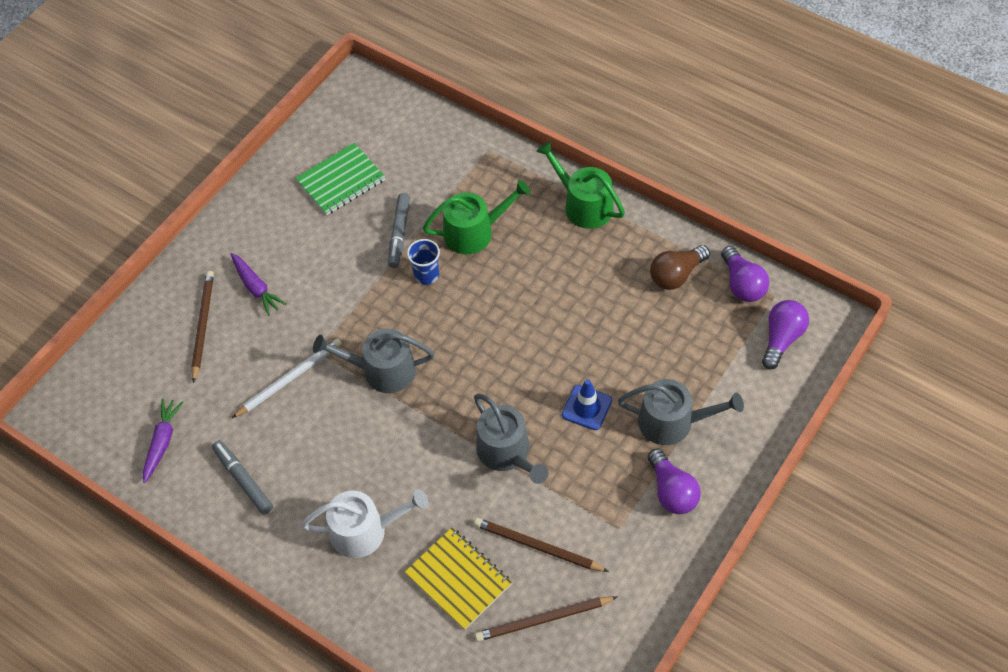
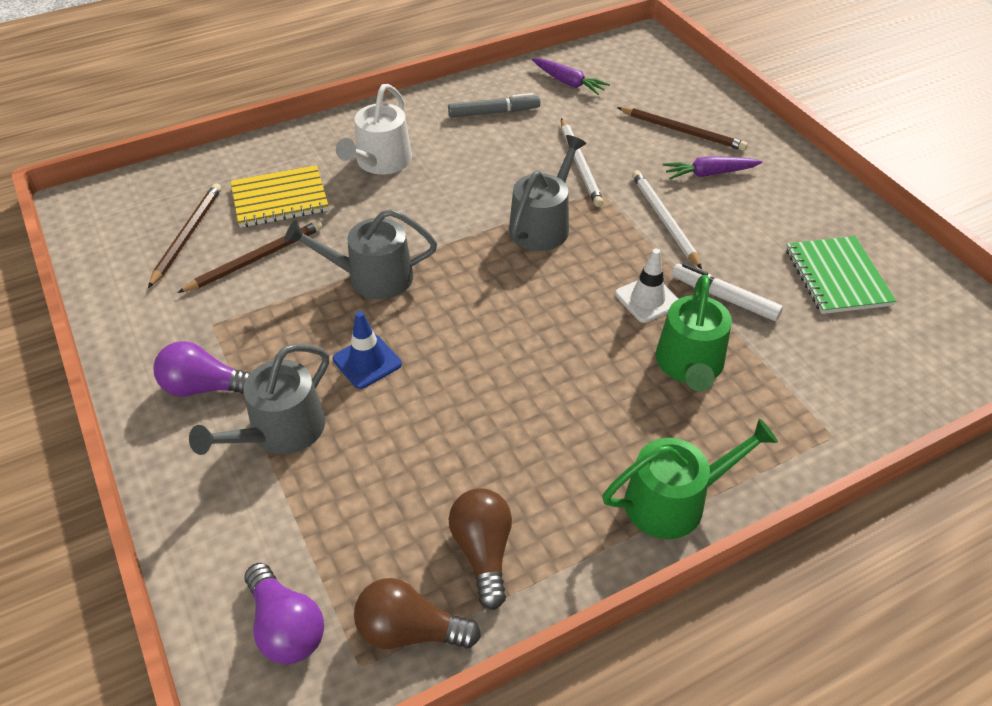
camera: 115 degrees right, 10 degrees down
grey marker [388,193,410,268] -> white marker [672,263,783,321]
blue cup [407,239,440,285] -> white traffic cone [615,248,678,323]
purple light bulb [721,246,769,302] -> brown light bulb [354,578,481,649]
none -> white pencil [632,170,702,269]

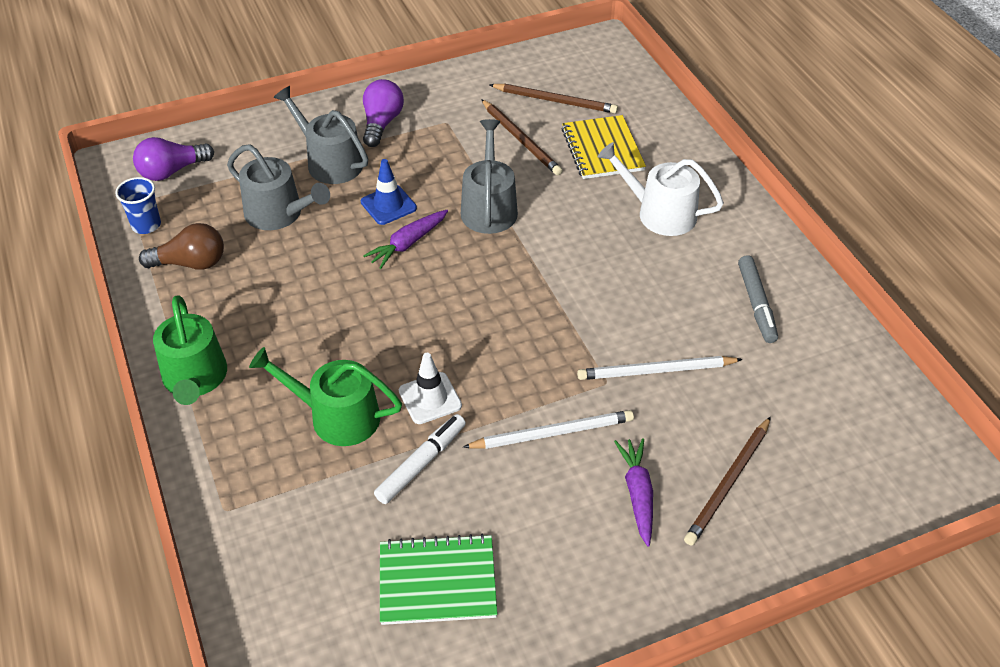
camera: 95 degrees right, 0 degrees up
brown light bulb [354,578,481,649] -> blue cup [115,177,161,234]
grey watering can [509,135,586,251] -> grey watering can moved to [227,144,330,230]
purple carrot [532,58,610,95] -> purple carrot moved to [363,210,448,269]

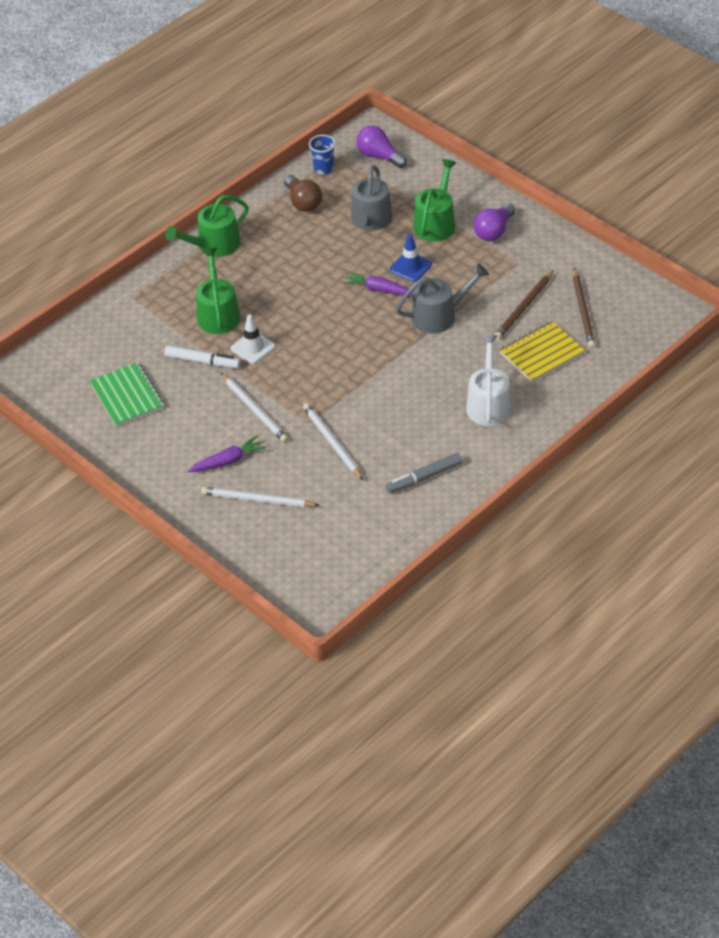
camera: 70 degrees right, 0 degrees up
grey watering can [273,86,368,184] -> green watering can [413,159,457,242]
purple light bulb [363,79,404,147] -> purple light bulb turned 135 degrees clockwise [473,203,515,241]
brown pencil [684,417,771,545] -> white pencil [201,487,320,507]

